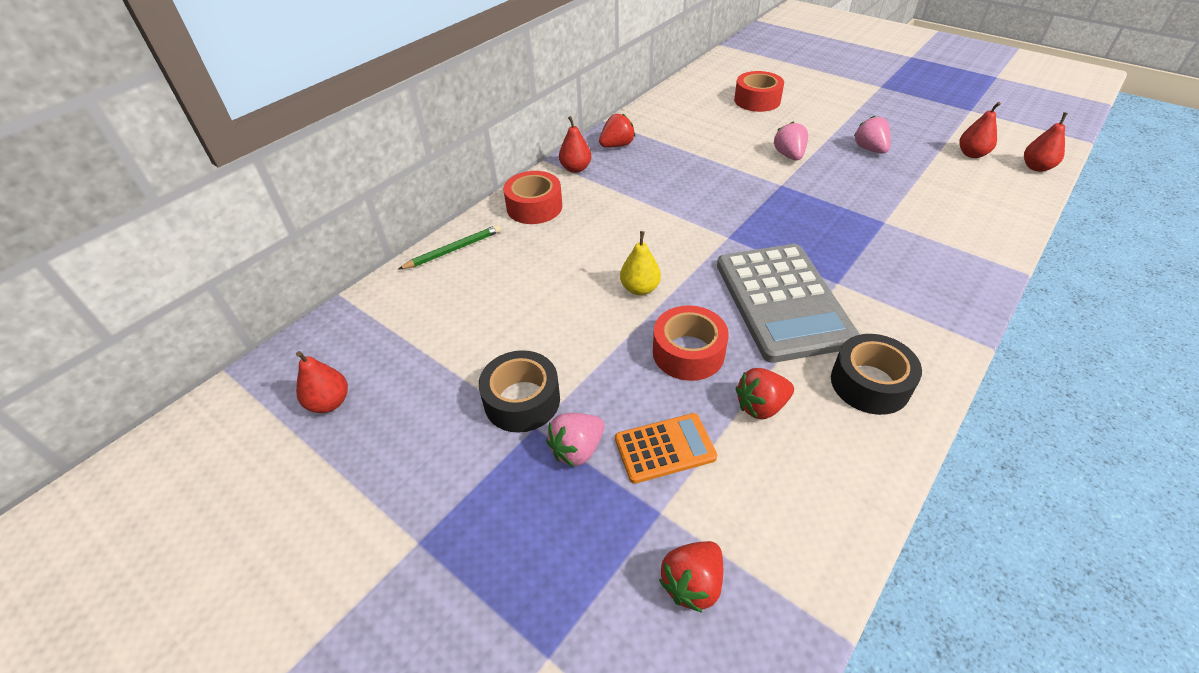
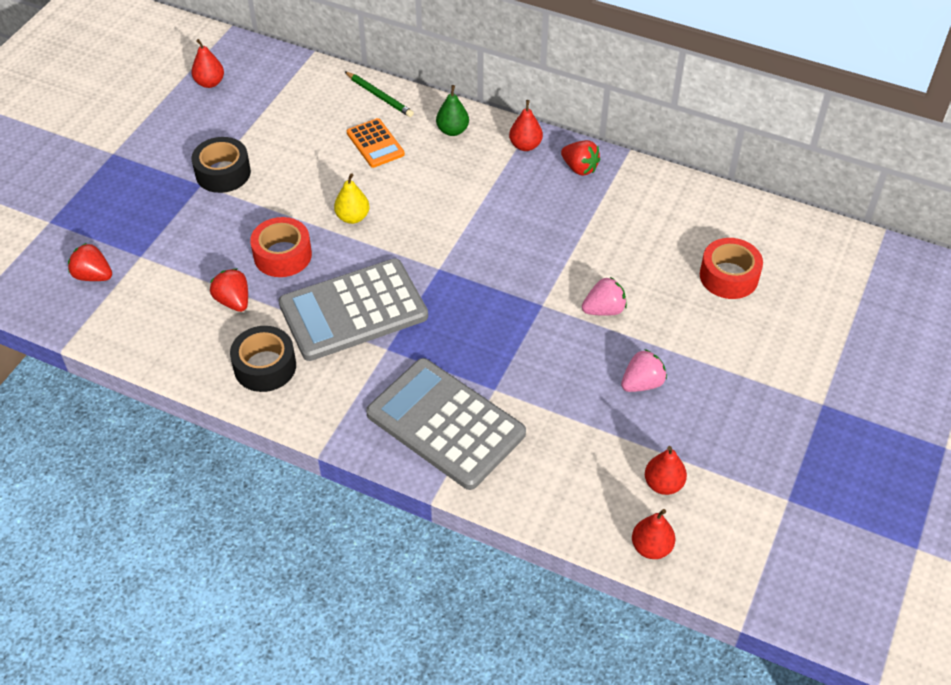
camera: 75 degrees right, 5 degrees up
red tape [503,171,562,224] -> green pear [436,85,469,136]
pink strawberry [546,413,605,467] -> none
orange calculator [615,413,717,484] -> orange calculator moved to [347,118,405,168]
none -> grey calculator [366,358,526,490]

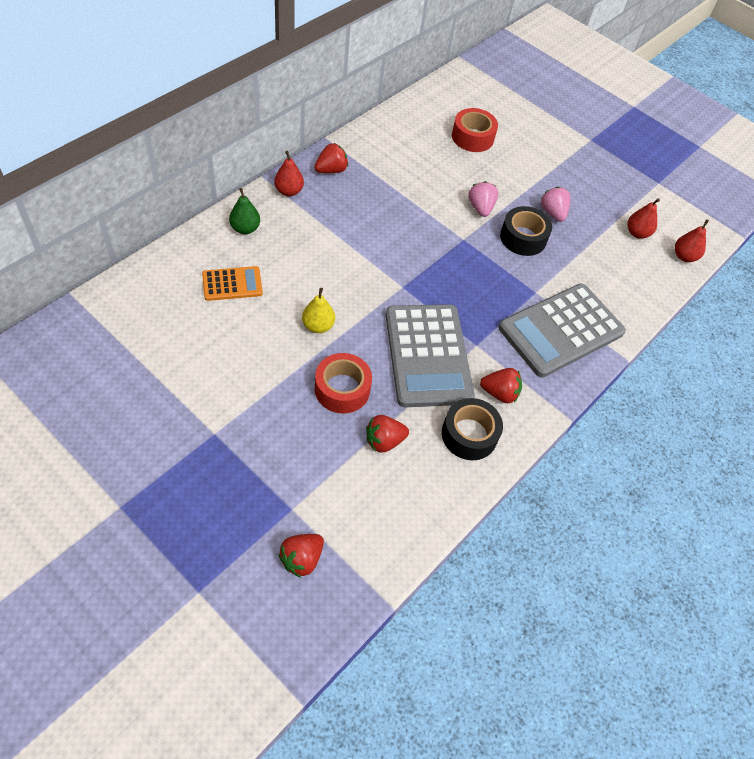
camera: 80 degrees left, 5 degrees up
red pear [191,39,224,88] -> none
black tape [192,137,251,193] -> black tape moved to [500,206,552,256]
green pencil [345,71,414,117] -> none
none -> red strawberry [480,368,522,403]

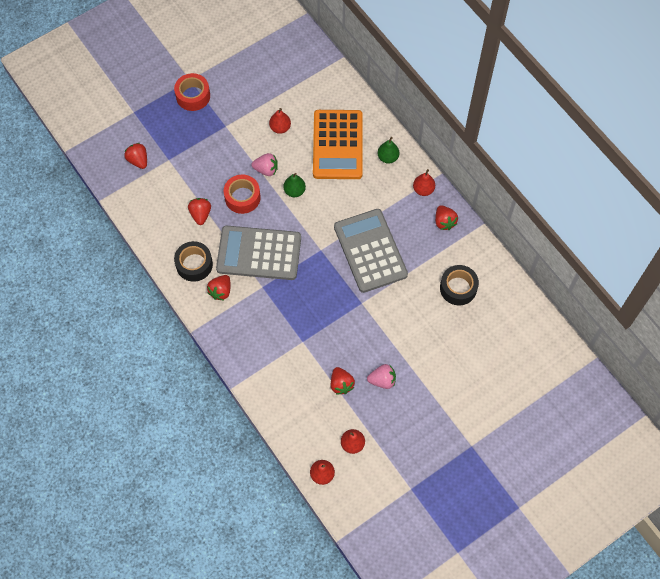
camera: 110 degrees right, 10 degrees up
orange calculator [202,266,263,301] -> orange calculator [313,110,363,179], size x1.99
yellow pear [302,288,335,333] -> green pear [283,173,306,197]
red tape [452,108,498,152] -> red tape moved to [174,73,210,111]
pink strawberry [468,181,498,217] -> pink strawberry moved to [251,153,278,176]
grey calculator [499,283,626,378] -> grey calculator moved to [334,209,408,293]
black tape [500,206,552,256] -> black tape moved to [440,265,479,305]
none -> red pear [269,108,291,134]
none -> red strawberry [331,367,355,394]

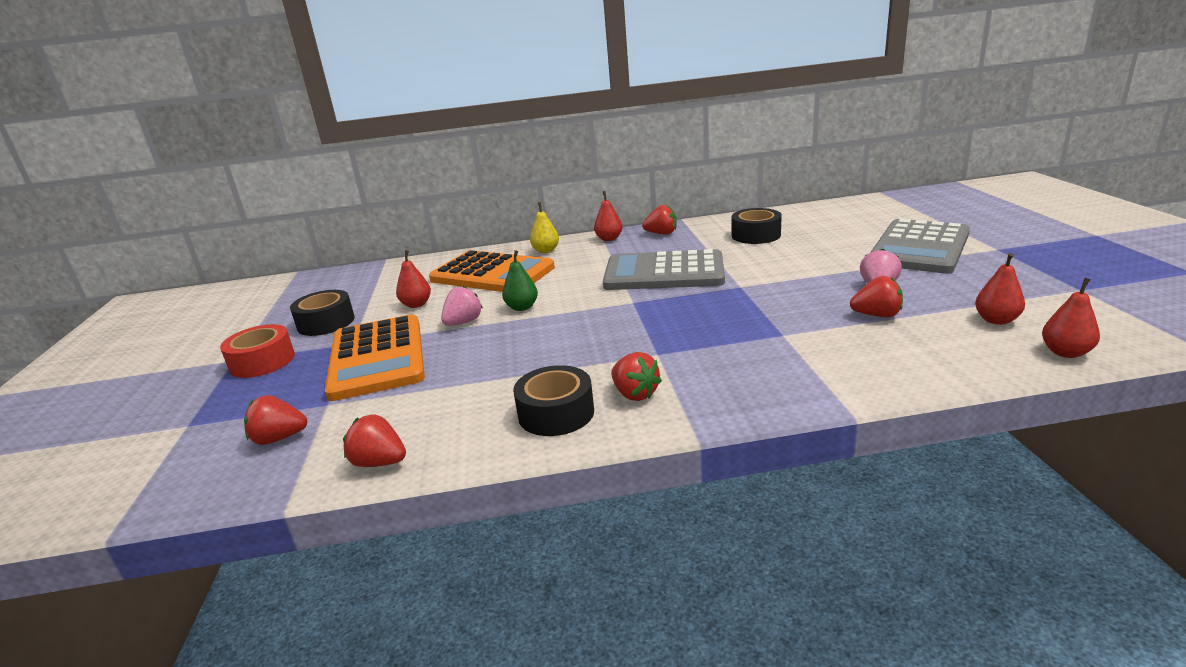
camera: 60 degrees left, 40 degrees down
red strawberry [188,198,211,225] -> red strawberry moved to [343,414,406,467]
grey calculator [216,226,301,280] -> grey calculator moved to [870,219,970,274]
red tape [224,175,261,214] -> none
green pear [378,137,400,163] -> yellow pear [530,202,559,253]
none -> black tape [290,290,355,336]
none -> orange calculator [325,314,425,401]

